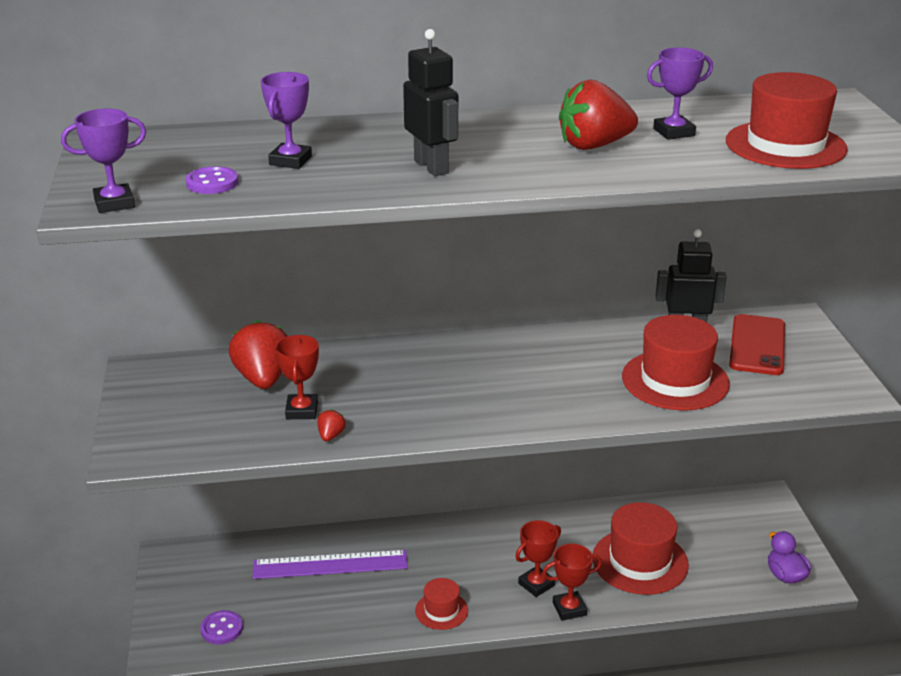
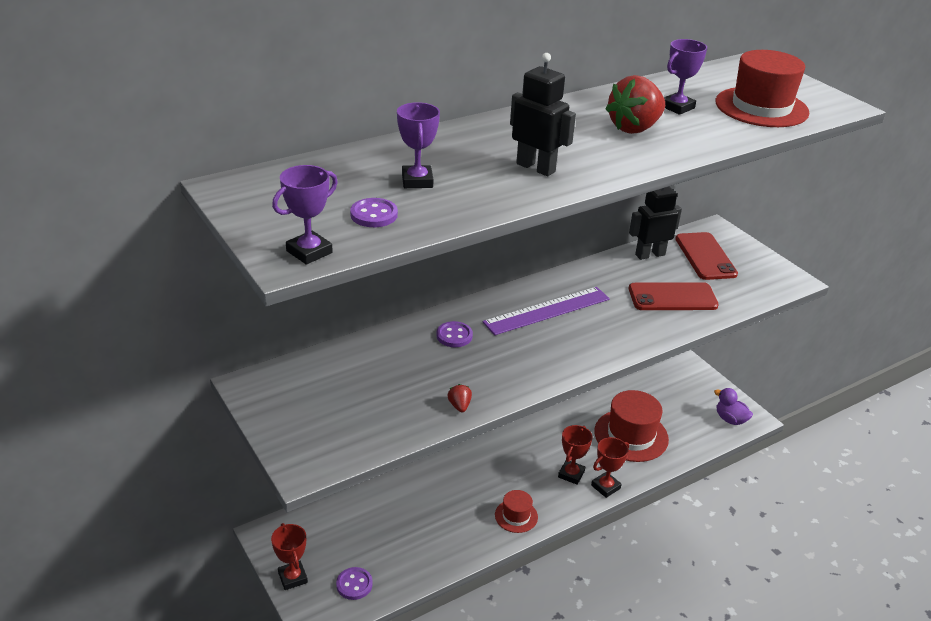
camera: 25 degrees left, 5 degrees up
red strawberry [229,320,288,389] -> none
purple ruler [253,550,408,579] -> purple ruler moved to [482,287,610,335]
red trophy [275,335,319,419] -> red trophy moved to [271,523,308,590]
red hat [622,315,730,411] -> red phone [629,282,719,310]
none -> purple button [436,321,473,347]

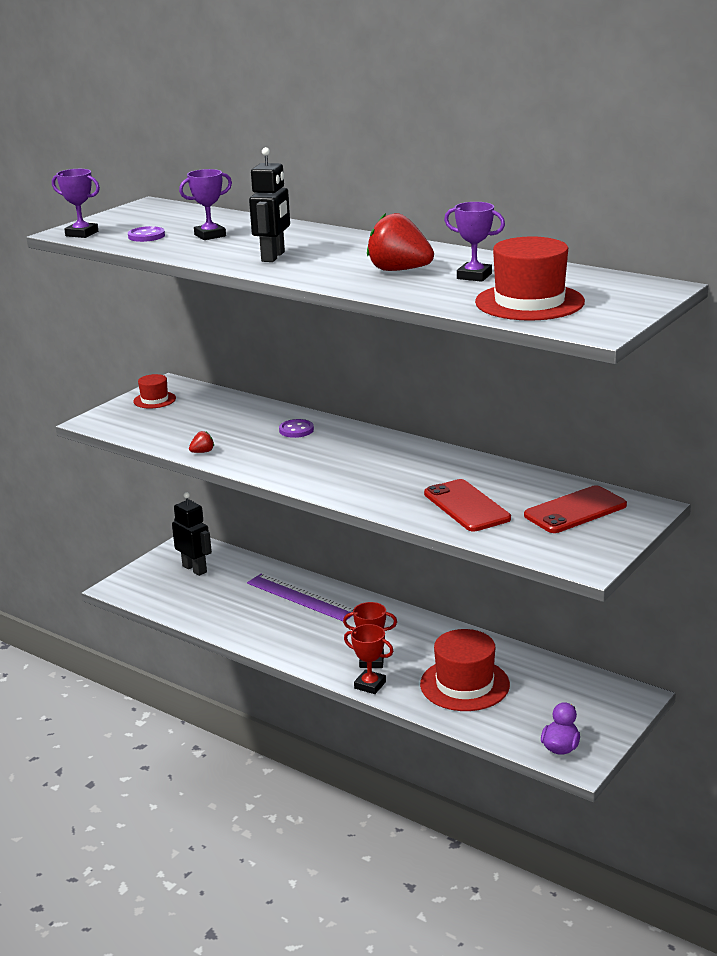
camera: 70 degrees right, 10 degrees down
red trophy [271,523,308,590] -> none
purple button [336,567,373,600] -> none
purple ruler [482,287,610,335] -> purple ruler moved to [247,573,353,621]
red hat [495,490,538,533] -> red hat moved to [133,374,176,409]
black robot [629,187,682,260] -> black robot moved to [172,492,212,576]

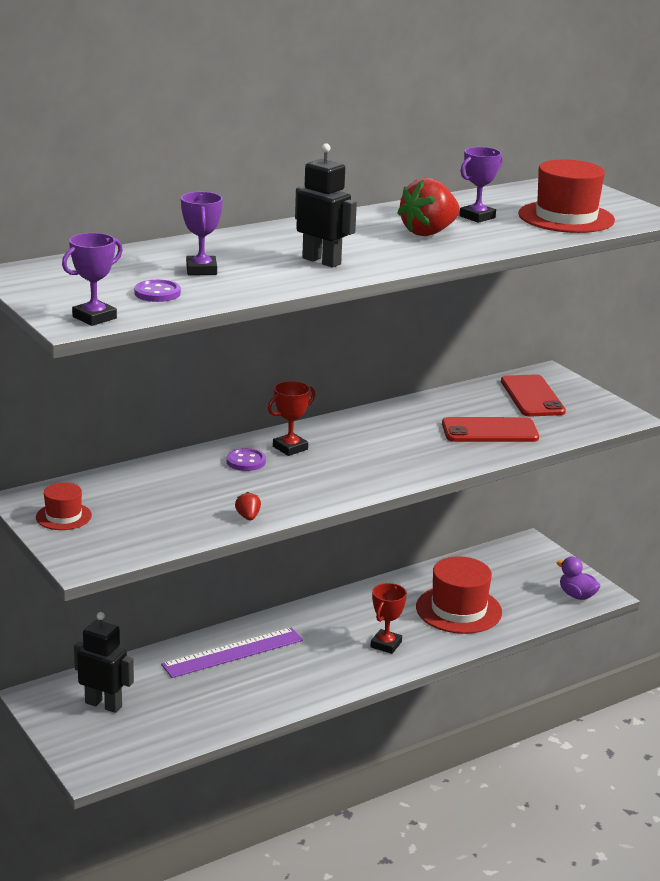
camera: 70 degrees left, 0 degrees up
black robot [172,492,212,576] -> black robot turned 45 degrees clockwise [74,612,134,713]
red trophy [344,624,394,694] -> red trophy moved to [268,381,315,456]

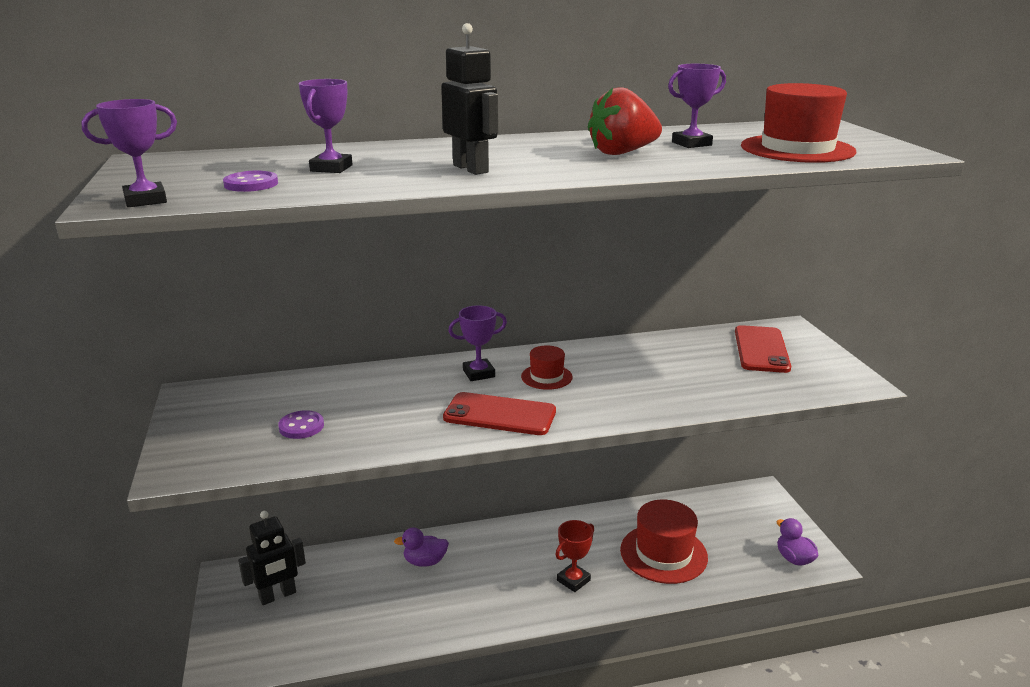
camera: 20 degrees right, 0 degrees up
red hat [36,482,92,530] -> red hat moved to [521,345,573,390]
black robot [74,612,134,713] -> black robot turned 105 degrees clockwise [238,511,306,605]
purple ruler [161,627,303,678] -> purple duck [394,527,449,567]
purple button [226,448,266,471] -> purple button moved to [278,410,324,439]
red strawberry [235,492,261,521] -> none
red trophy [268,381,315,456] -> purple trophy [448,306,507,381]
red phone [442,417,539,442] -> red phone moved to [443,392,556,435]

